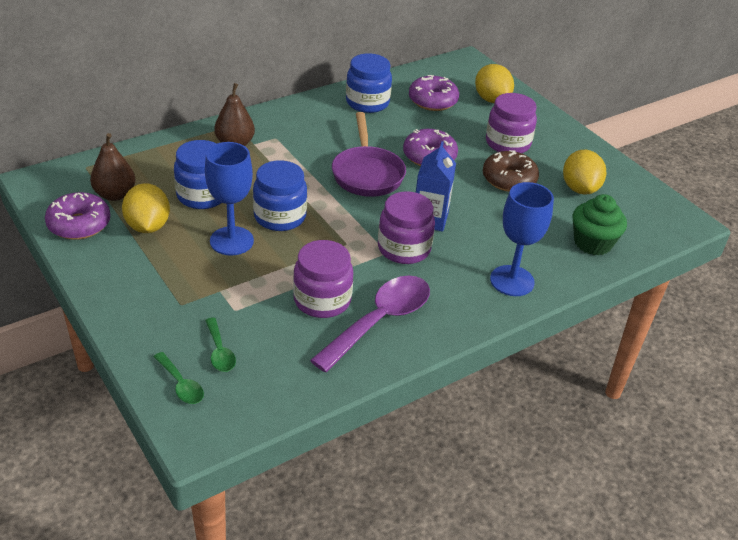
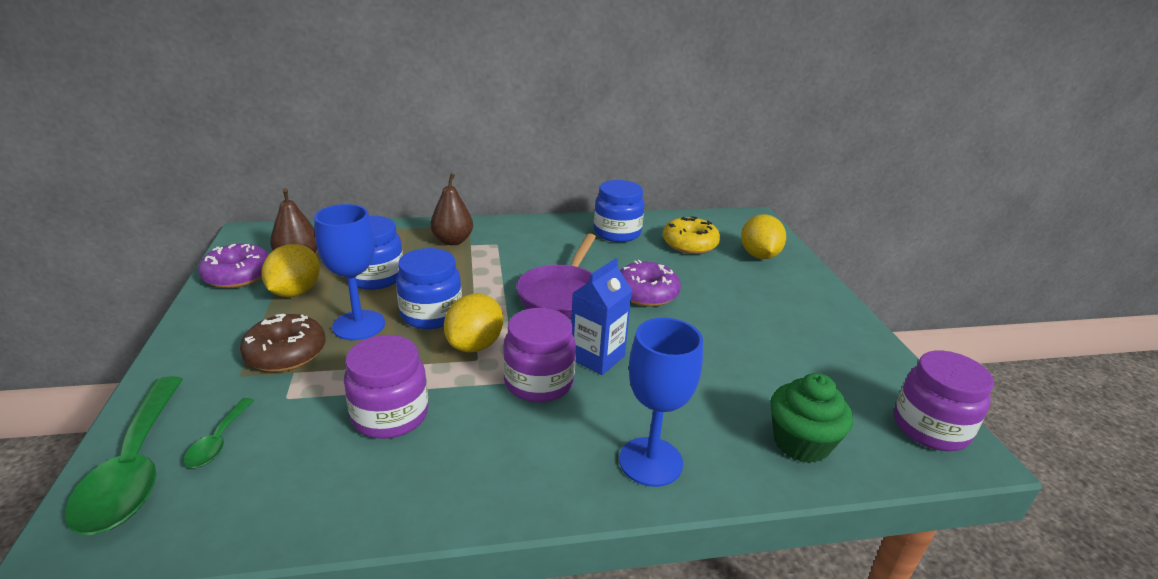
camera: 25 degrees right, 10 degrees down
green spoon [154,352,204,404] -> green spoon [65,376,183,535], size x2.09
purple spoon [310,276,430,372] -> none
purple donut [409,75,459,111] -> yellow donut [663,216,720,254]
brown donut [483,150,539,192] -> brown donut moved to [240,314,325,372]
purple jar [486,93,537,153] -> purple jar moved to [894,350,994,451]
yellow lemon [563,149,606,195] -> yellow lemon moved to [444,293,503,353]

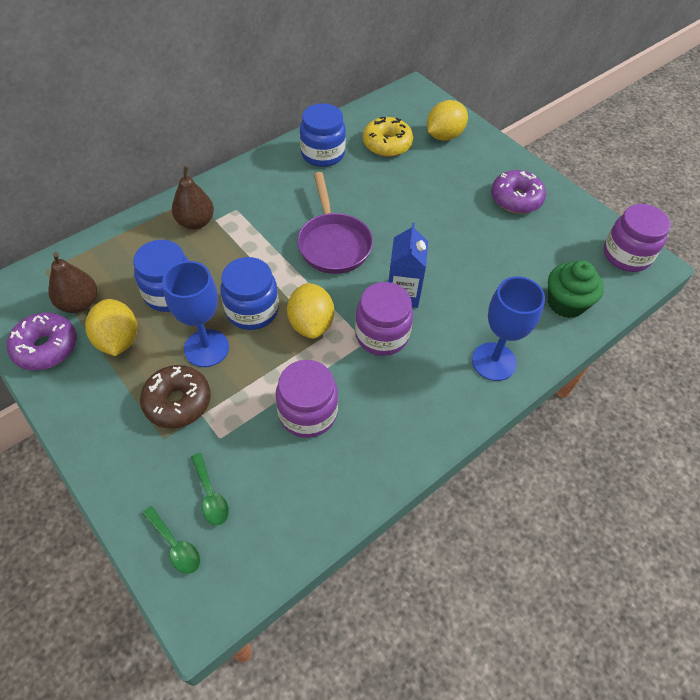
camera: 30 degrees left, 25 degrees up
green spoon [65,376,183,535] -> green spoon [142,506,200,574], size x0.48
purple donut [620,260,681,307] -> purple donut moved to [491,170,546,214]
yellow lemon [741,214,786,259] -> yellow lemon turned 75 degrees clockwise [427,100,468,141]

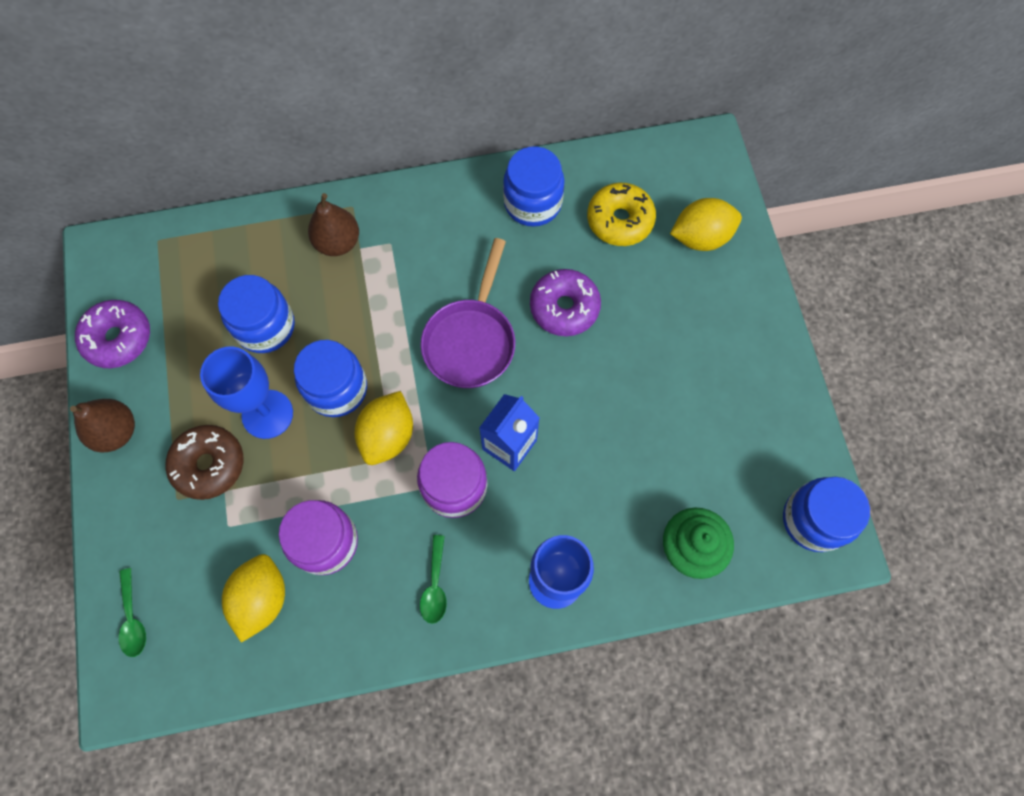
camera: 30 degrees right, 15 degrees up
brown pear [48,252,97,313] -> brown pear moved to [70,399,135,453]
yellow lemon [85,299,137,356] -> yellow lemon moved to [222,554,285,643]
green spoon [191,453,229,526] -> green spoon moved to [420,535,447,624]
purple donut [491,170,546,214] -> purple donut moved to [530,269,601,336]
purple jar [604,204,671,272] -> blue jar [783,477,870,552]

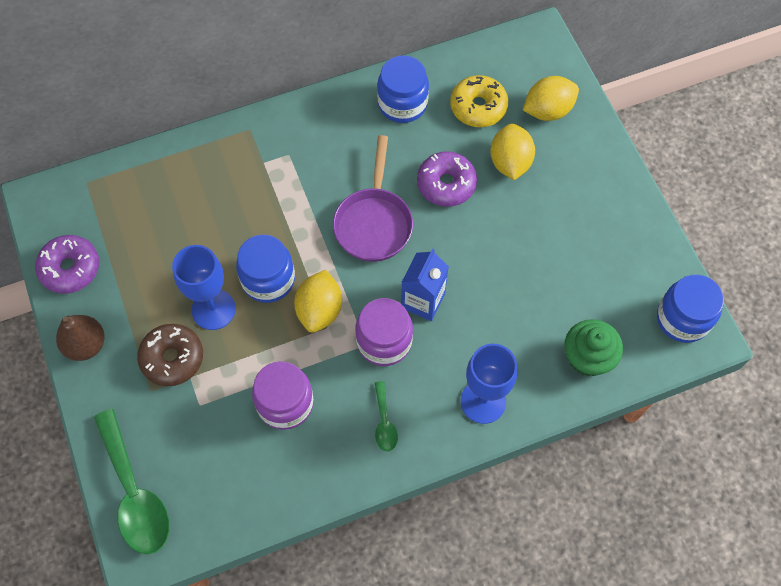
camera: 10 degrees left, 5 degrees down
green spoon [119,568,146,657] -> green spoon [94,409,170,555], size x2.09
blue jar [218,275,295,353] -> none
yellow lemon [222,554,285,643] -> yellow lemon moved to [490,124,535,180]
brown pear [308,193,359,256] -> none

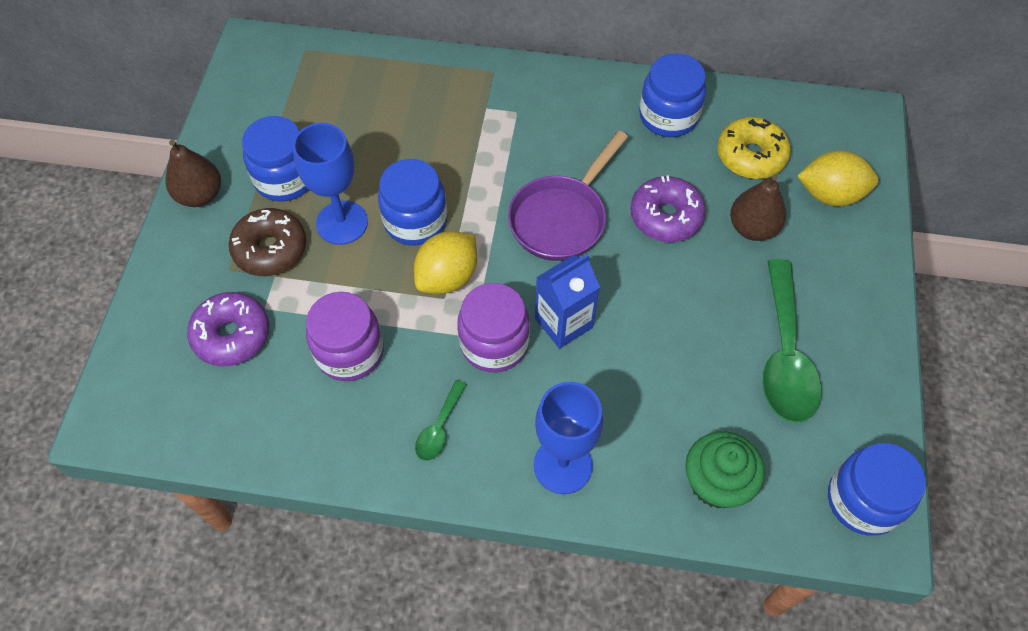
camera: 30 degrees right, 5 degrees down
purple donut [35,235,99,294] -> purple donut moved to [187,292,269,366]
green spoon [94,409,170,555] -> green spoon moved to [762,259,822,423]
yellow lemon [490,124,535,180] -> brown pear [730,174,786,241]
none -> blue jar [242,116,309,202]

